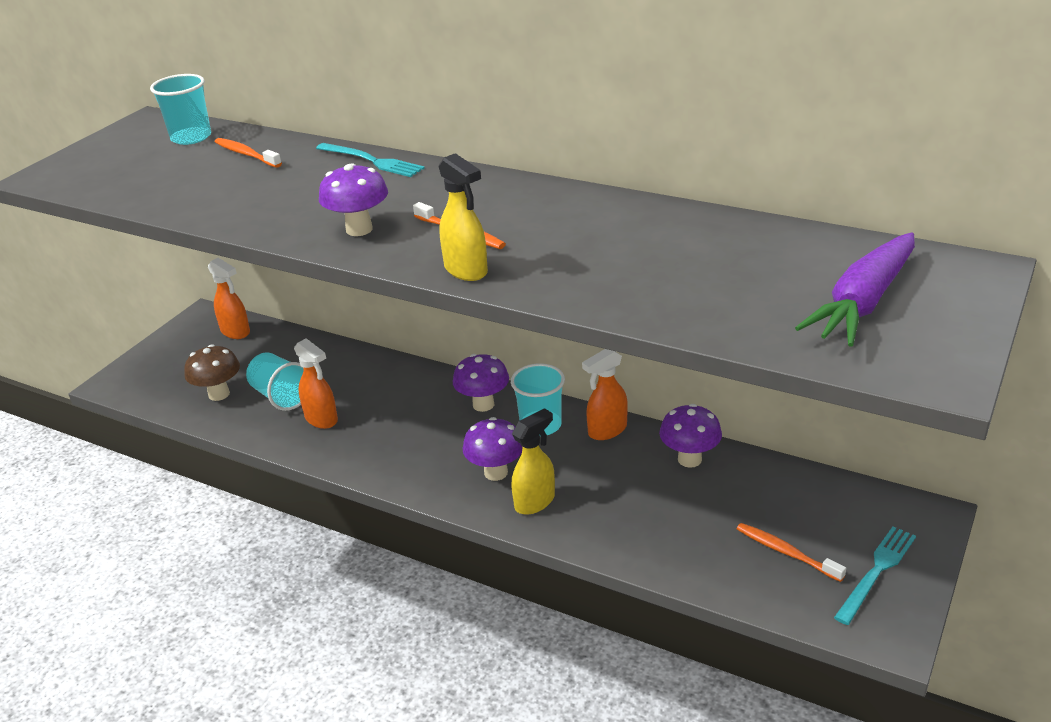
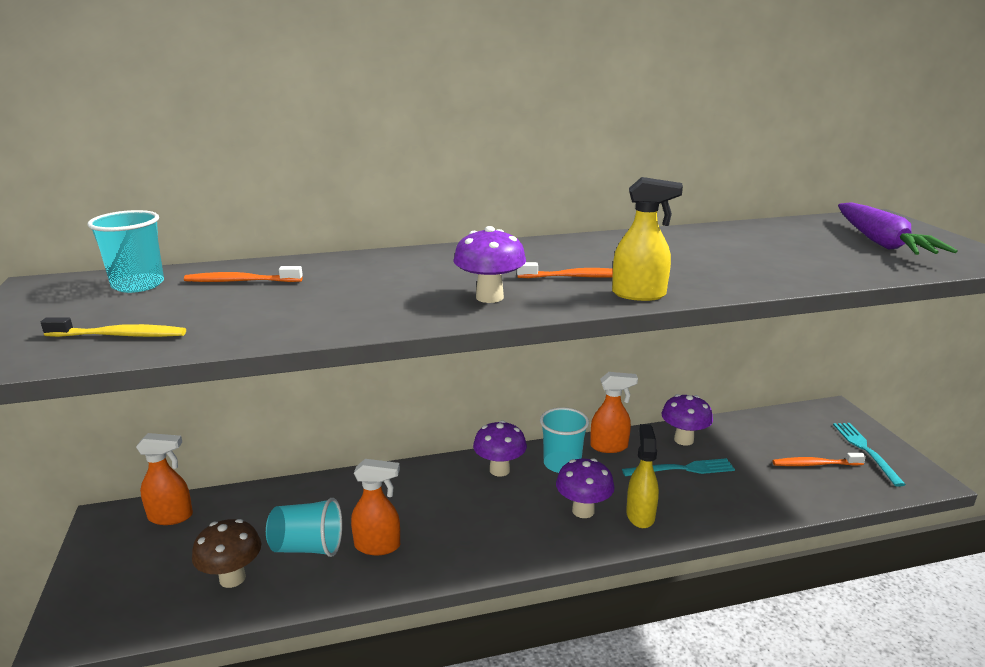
camera: 45 degrees left, 10 degrees down
turquoise fork [316,143,425,177] -> turquoise fork moved to [622,458,735,477]
orange spray bottle [582,349,628,440] -> orange spray bottle turned 105 degrees counterclockwise [590,372,638,453]
none -> yellow toothbrush [41,317,186,337]

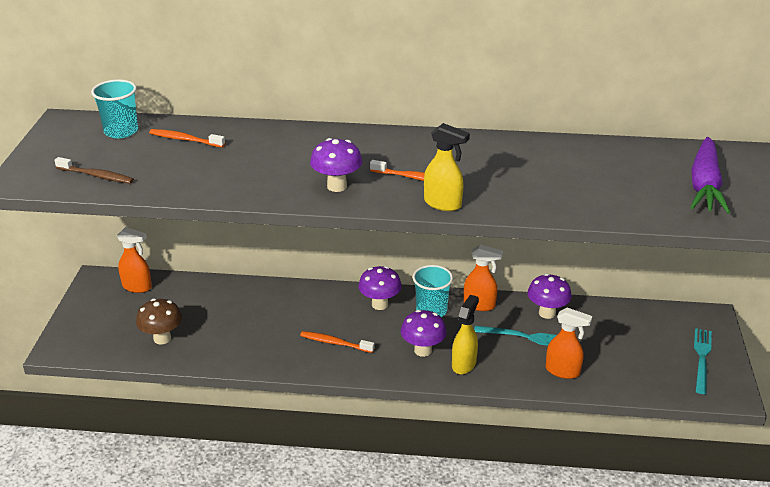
camera: 20 degrees right, 10 degrees up
yellow toothbrush [41,317,186,337] -> brown toothbrush [55,157,134,184]
turquoise cup [266,498,342,557] -> none
orange spray bottle [351,459,400,555] -> orange spray bottle moved to [545,308,592,379]
orange toothbrush [772,453,866,466] -> orange toothbrush moved to [300,331,375,353]

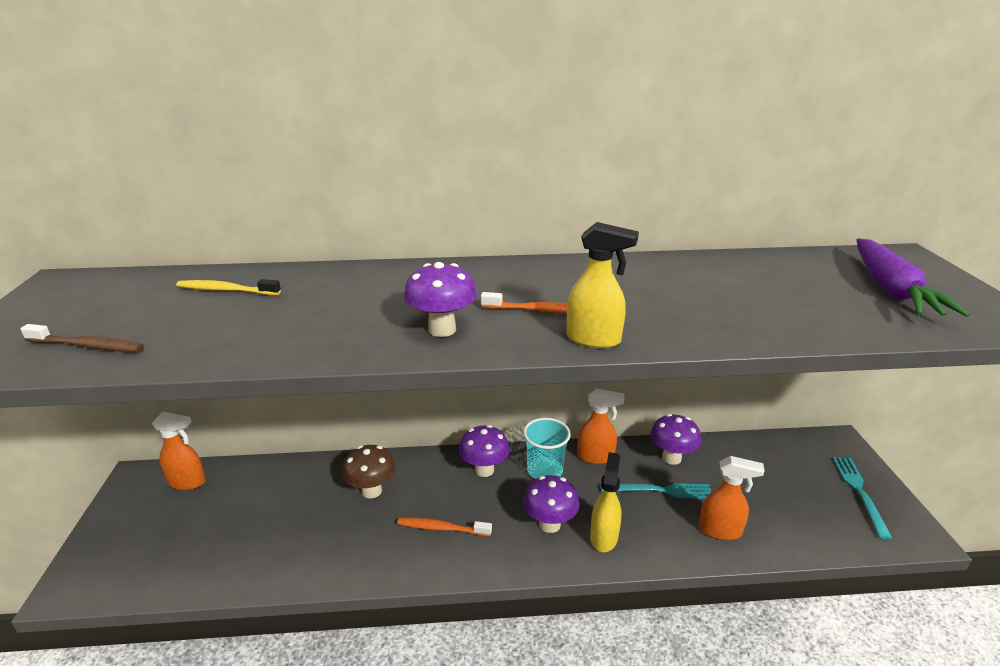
camera: 10 degrees left, 5 degrees down
turquoise cup [91,79,138,138] -> none
brown mushroom [136,299,182,345] -> brown mushroom moved to [342,445,396,499]
orange toothbrush [149,129,225,147] -> yellow toothbrush [176,279,281,295]

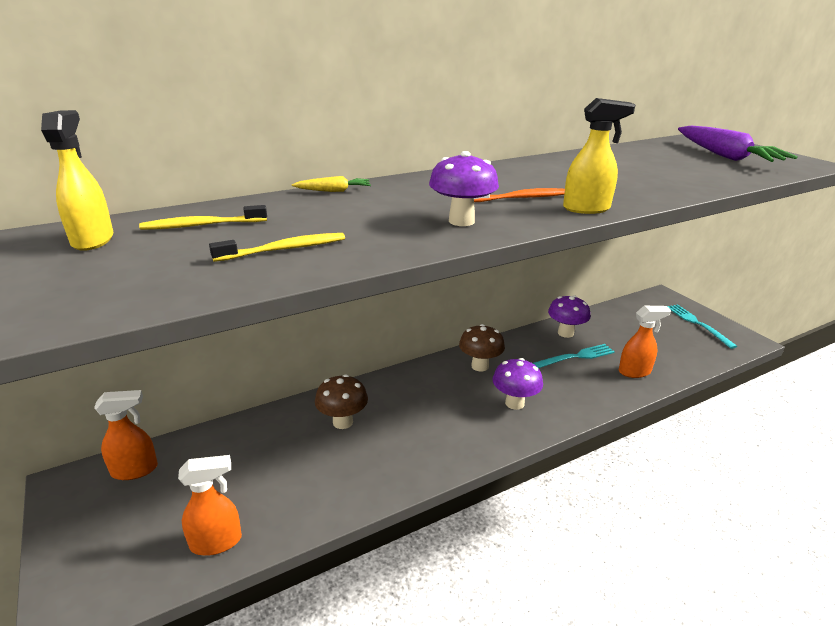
camera: 25 degrees left, 0 degrees up
brown toothbrush [20,324,144,352] -> none
orange toothbrush [397,517,492,536] -> none
purple mushroom [459,425,509,477] -> none
turquoise cup [523,418,571,479] -> brown mushroom [459,324,505,371]
orange spray bottle [577,389,624,464] -> orange spray bottle moved to [178,455,242,556]
yellow spray bottle [590,452,621,552] -> yellow spray bottle moved to [41,110,113,251]
none -> yellow toothbrush [209,233,345,262]
none -> yellow carrot [292,176,371,192]

